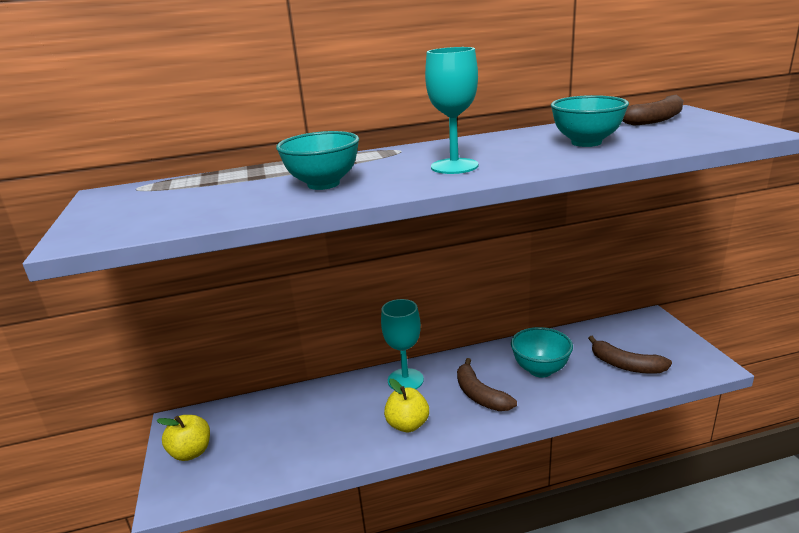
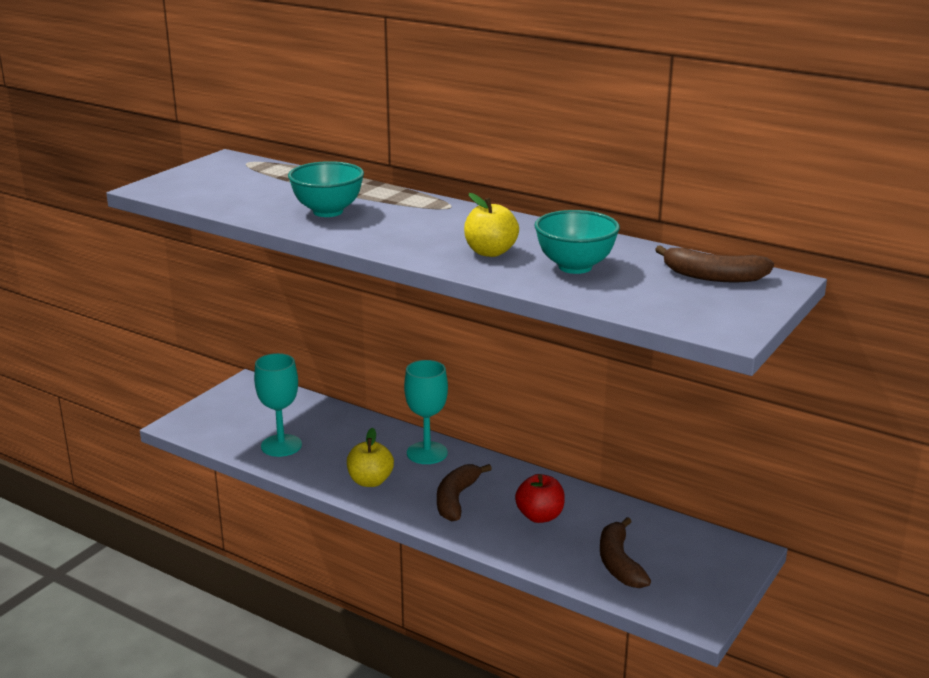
camera: 45 degrees right, 0 degrees up
yellow apple [156,415,210,461] -> yellow apple moved to [464,193,519,257]
turquoise goblet [425,47,478,174] -> turquoise goblet moved to [254,353,302,457]
turquoise bowl [511,327,573,378] -> red apple [515,474,565,523]

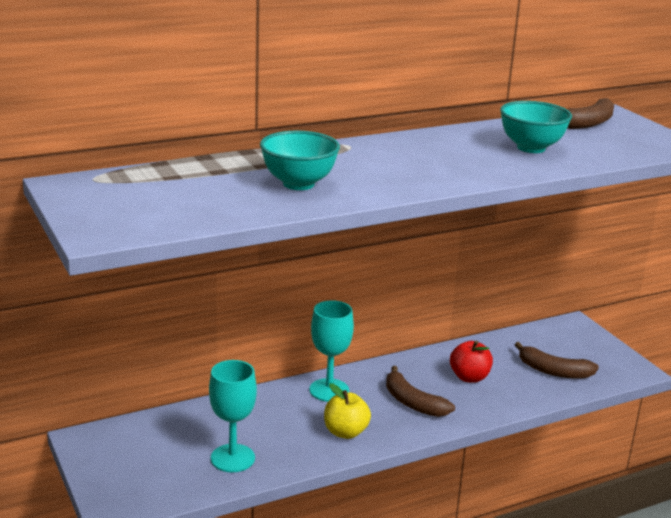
camera: 60 degrees left, 0 degrees up
yellow apple [464,193,519,257] -> none

